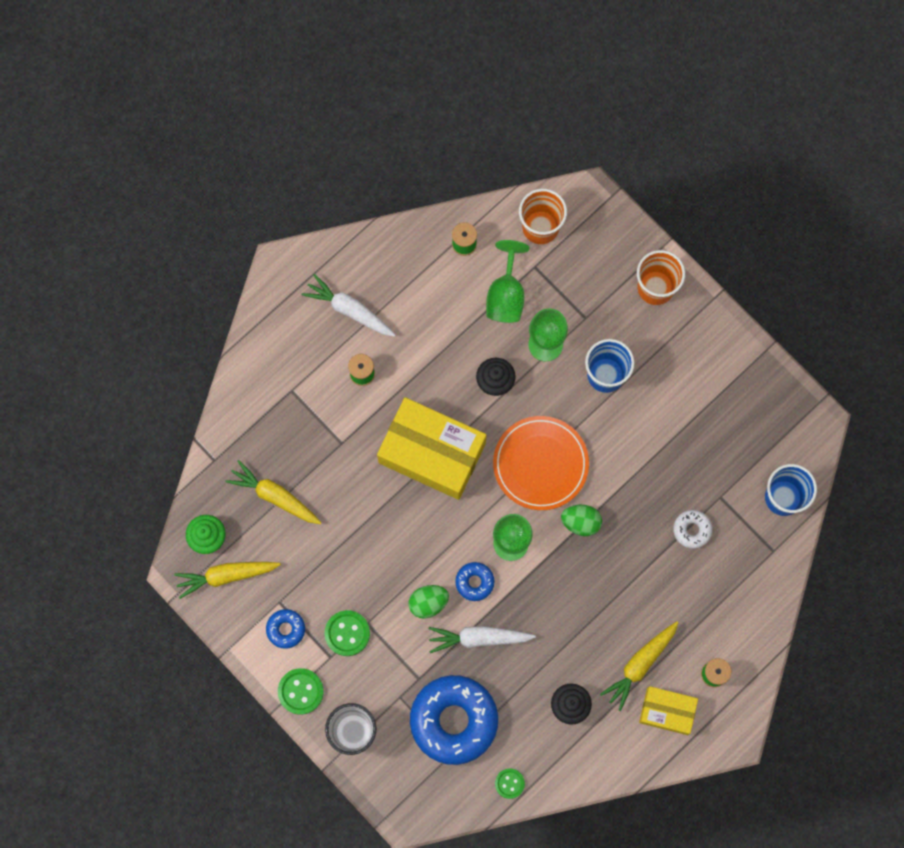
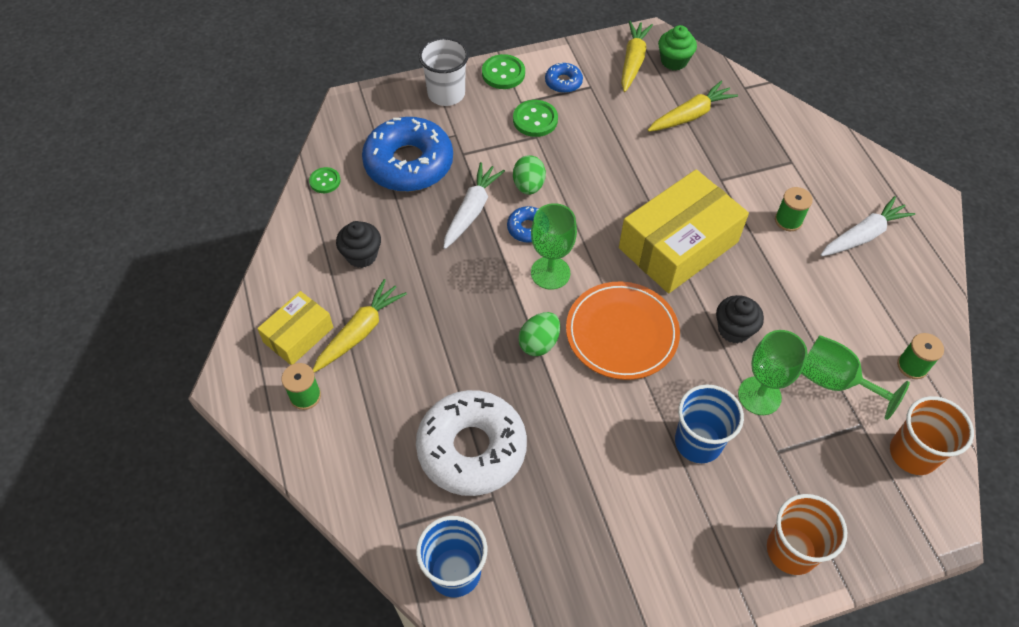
camera: 115 degrees right, 20 degrees down
yellow carrot [600,621,678,711] -> yellow carrot turned 60 degrees clockwise [313,279,407,373]
white donut [673,510,712,549] -> white donut [416,390,527,496], size x2.23

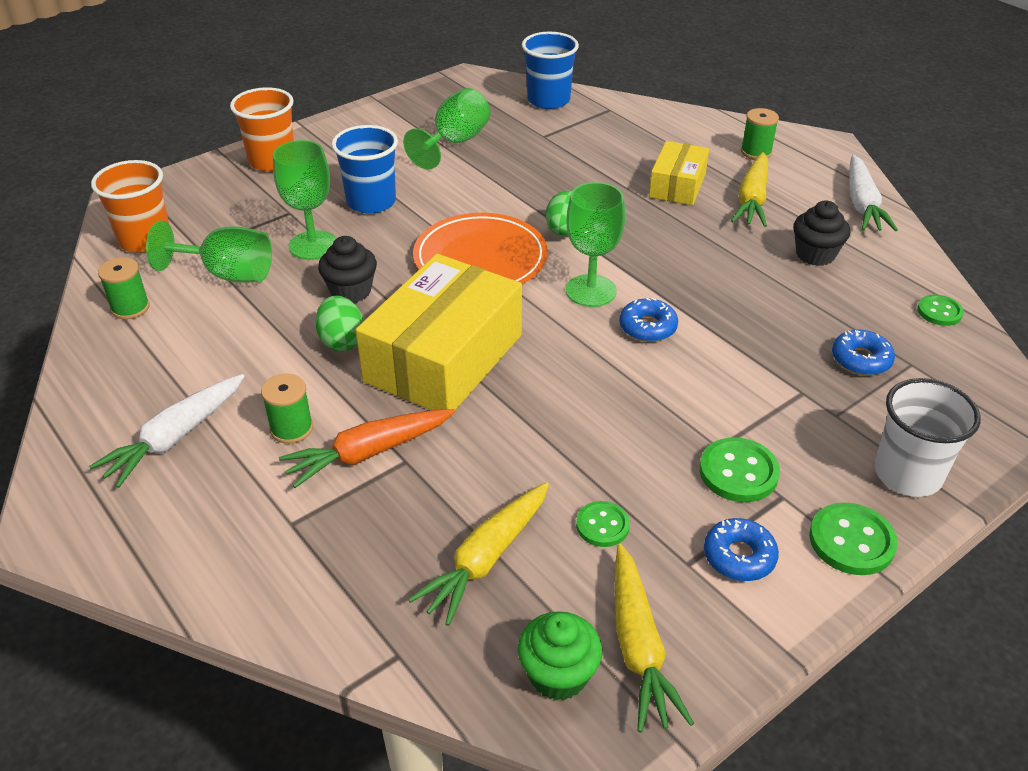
camera: 160 degrees right, 15 degrees down
yellow box [257,291,333,365] -> yellow box moved to [649,141,709,205]
blue donut [362,117,453,192] -> blue donut [832,330,895,376], size x0.45
white donut [416,390,527,496] -> none
white carrot [444,162,505,249] -> white carrot moved to [849,155,898,231]
green egg [513,155,546,195] -> green egg moved to [315,296,364,351]
none -> orange carrot [279,409,455,488]
none -> green goblet [403,88,490,170]
none -> green button [576,501,630,547]

